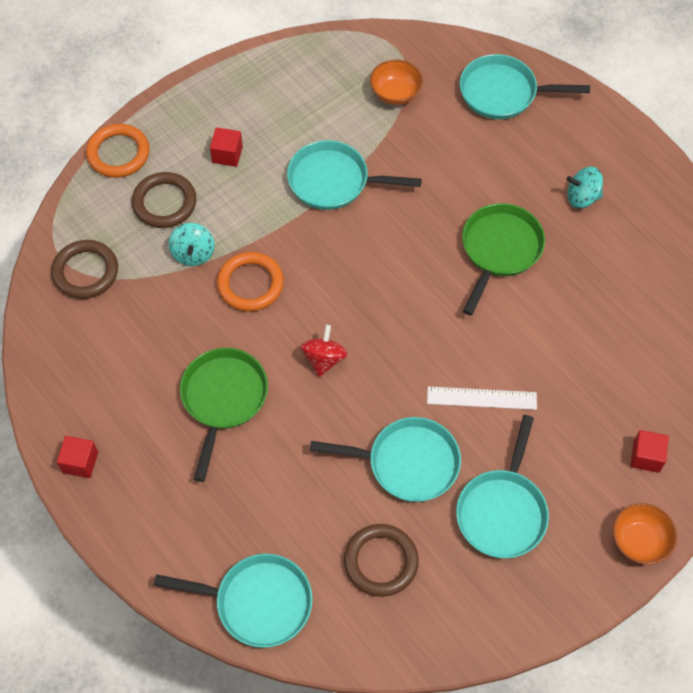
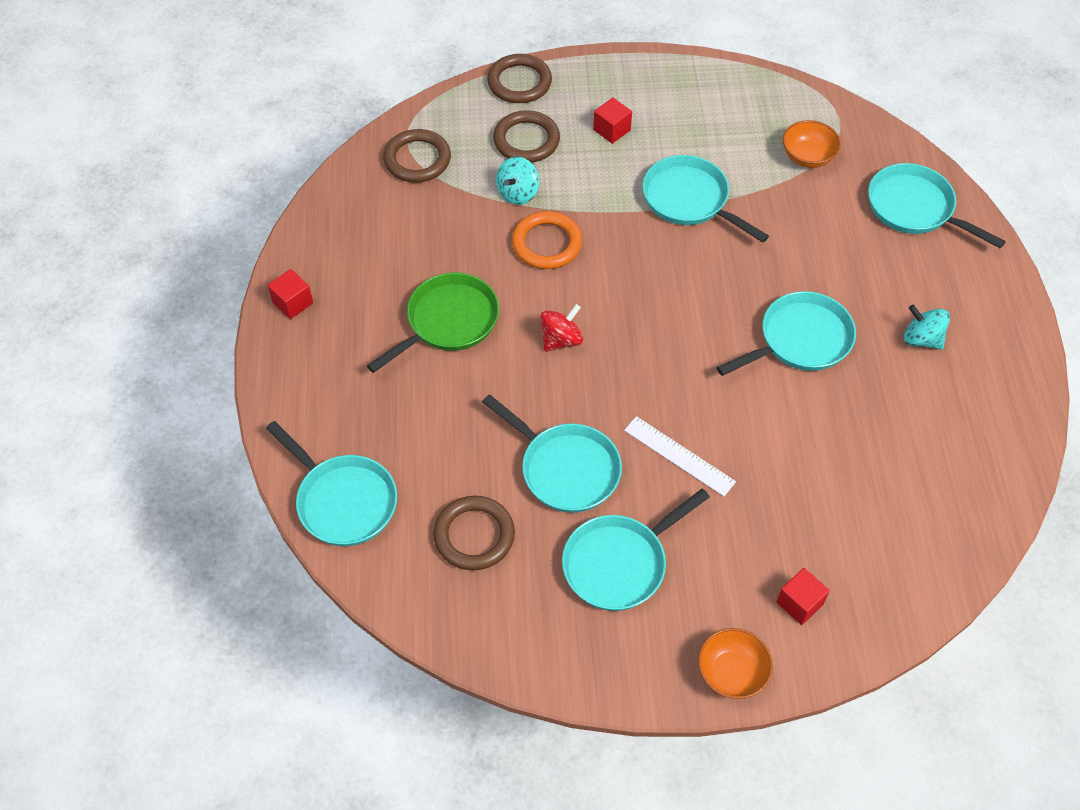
camera: 35 degrees right, 5 degrees down
orange ring [86,124,150,178] -> brown ring [487,54,552,103]
green pan [462,203,545,315] -> turquoise pan [717,291,856,376]

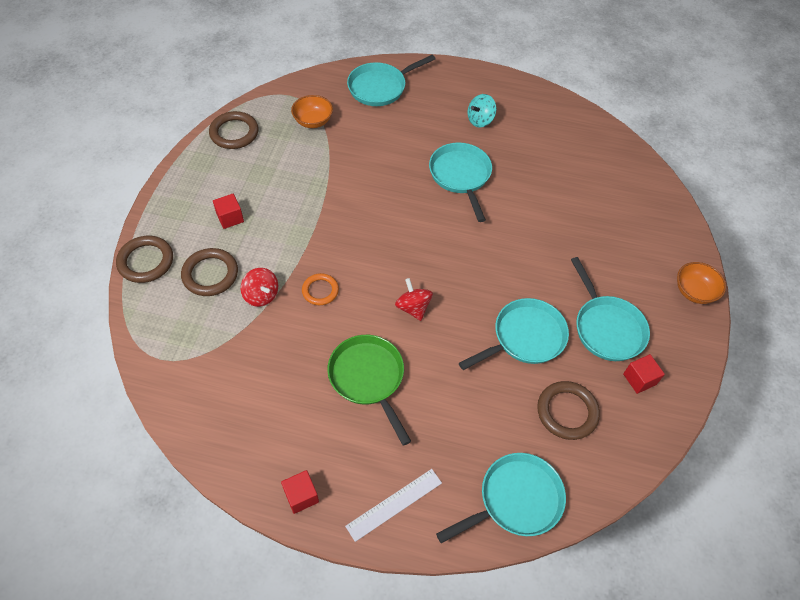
camera: 75 degrees left, 0 degrees up
brown ring [383,129,451,182] -> brown ring moved to [209,111,258,149]
turquoise spinning top [496,157,539,205] -> red spinning top [241,268,278,307]
orange ring [512,211,582,269] -> orange ring [302,273,339,305], size x0.65
white ruler [624,416,736,496] -> white ruler moved to [345,469,442,542]
turquoise pan [642,155,769,243] -> none
red cube [777,568,830,625] -> red cube moved to [623,354,665,394]

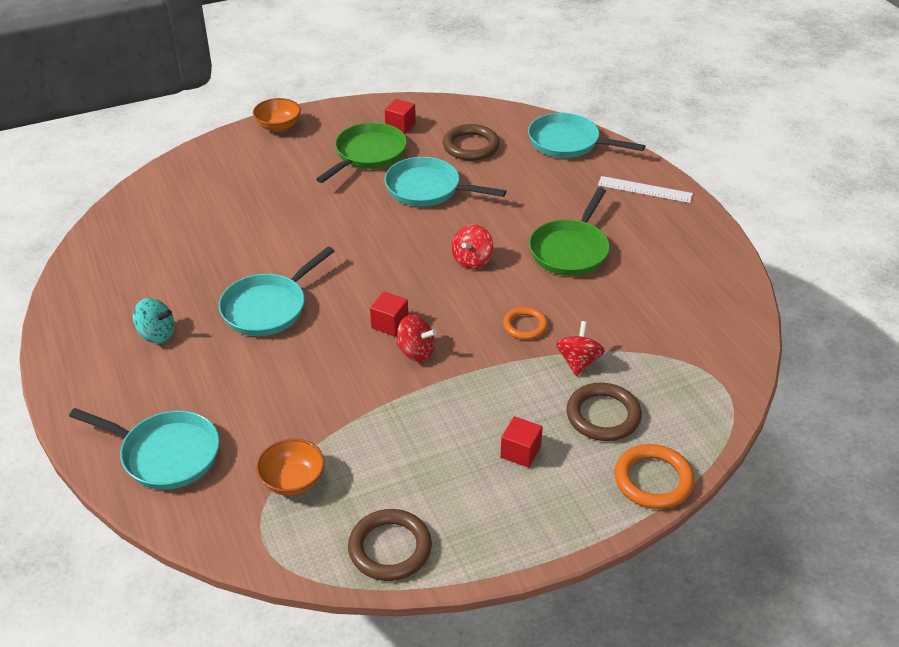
camera: 125 degrees left, 15 degrees down
brown ring [116,236,173,283] -> orange ring [615,444,694,509]
red cube [281,470,319,514] -> red cube moved to [370,292,408,336]
turquoise pan [571,257,650,361] -> green pan [316,122,407,183]
none -> red spinning top [396,315,437,362]

